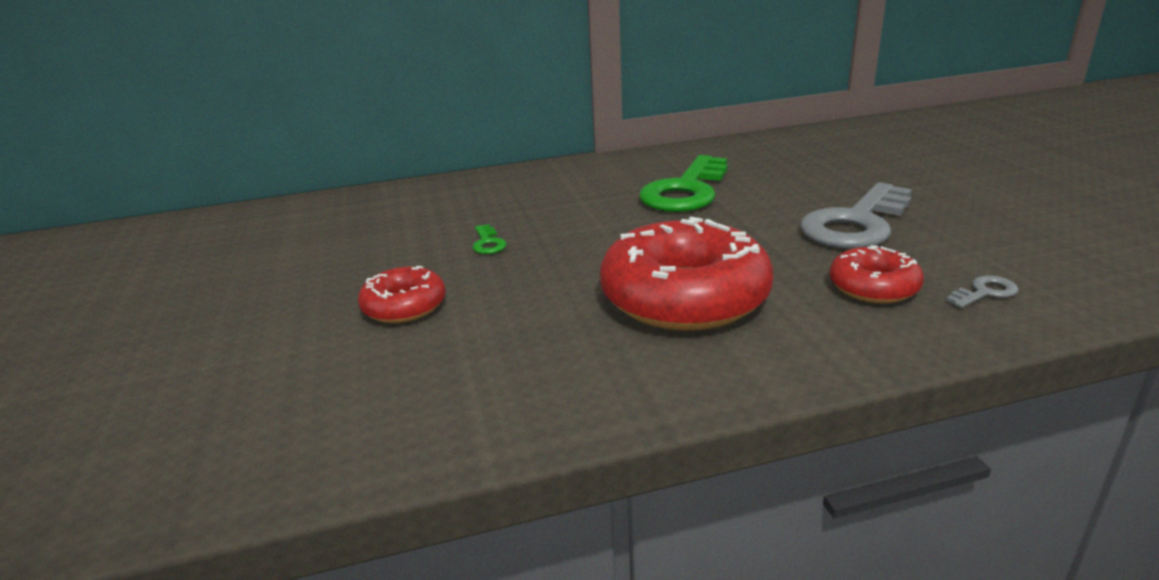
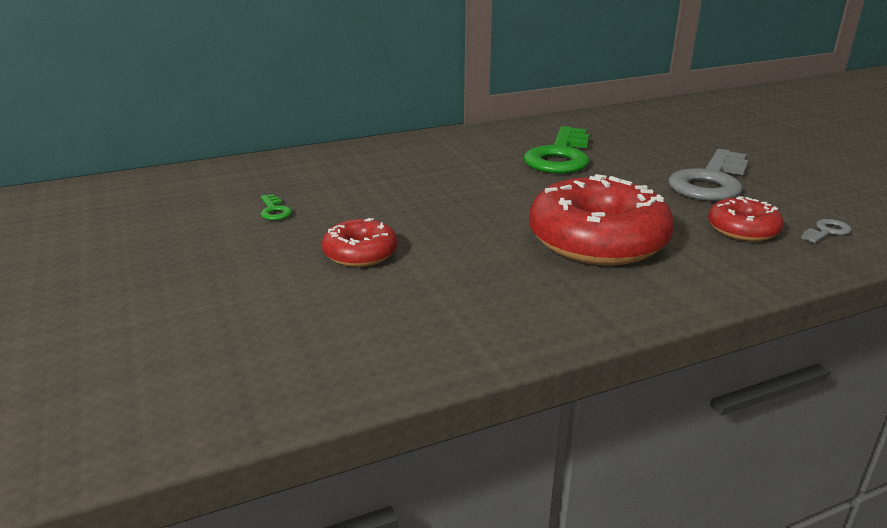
camera: 10 degrees left, 0 degrees up
green key [472,224,507,254] -> green key moved to [261,194,292,220]

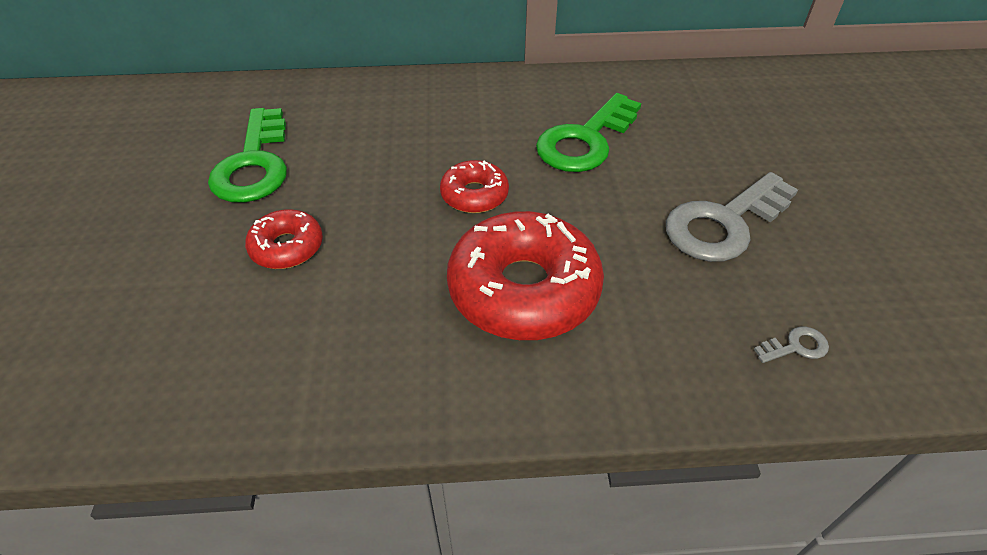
camera: 20 degrees right, 20 degrees up
green key [261,194,292,220] -> green key [208,108,287,203], size x2.47
red donut [708,196,784,241] -> red donut moved to [440,160,509,213]

